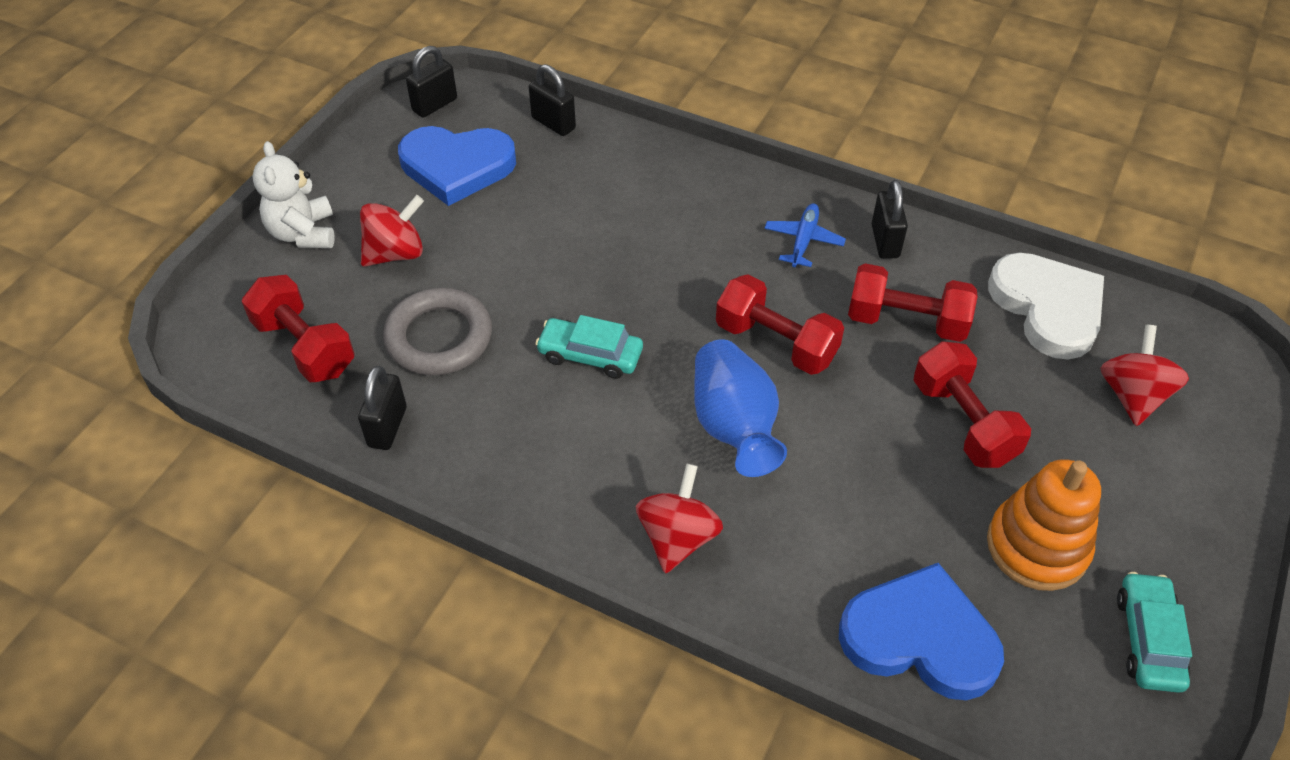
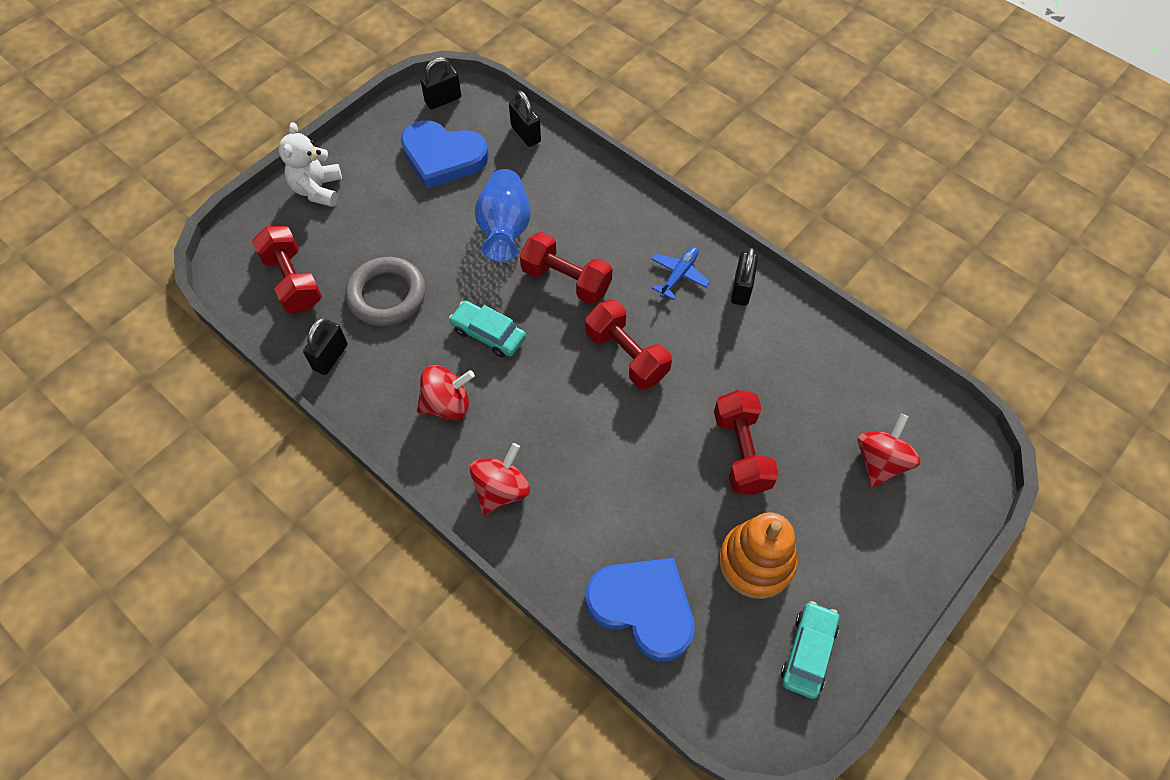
camera: 15 degrees right, 10 degrees up
red spinning top [360,195,424,267] -> red spinning top moved to [417,365,475,420]
blue vase [694,339,787,477] -> blue vase moved to [475,169,531,262]
red dumbbell [848,263,978,342] -> red dumbbell moved to [520,232,612,305]
white heart [988,253,1104,359] -> none

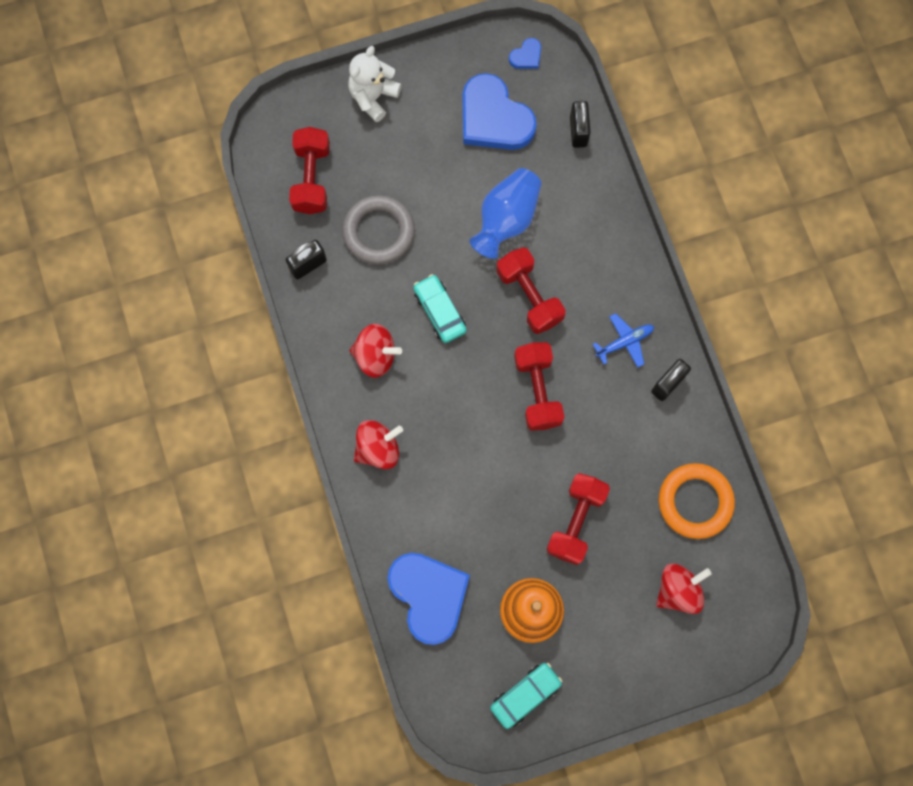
camera: 30 degrees right, 15 degrees up
black padlock [420,57,461,110] -> blue heart [509,38,541,69]
none -> orange ring [659,463,735,539]

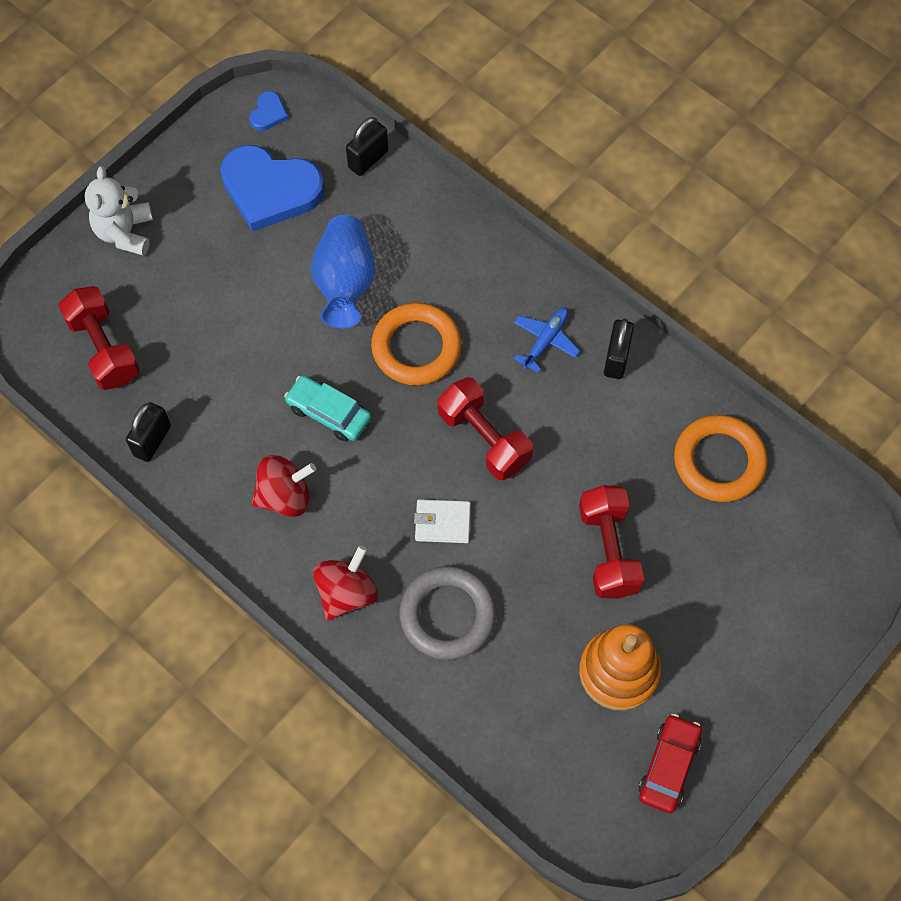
camera: 30 degrees left, 10 degrees down
grey ring [342,195,415,264] -> grey ring moved to [399,566,496,660]
blue heart [387,553,470,645] -> none
turquoise car [490,663,562,729] -> red car [639,714,702,813]
red dumbbell [496,247,565,334] -> orange ring [371,303,462,385]
black padlock [570,100,591,148] -> black padlock turned 75 degrees clockwise [346,117,388,176]
red spinning top [656,563,712,614] -> none
none -> white wallet [414,499,471,543]

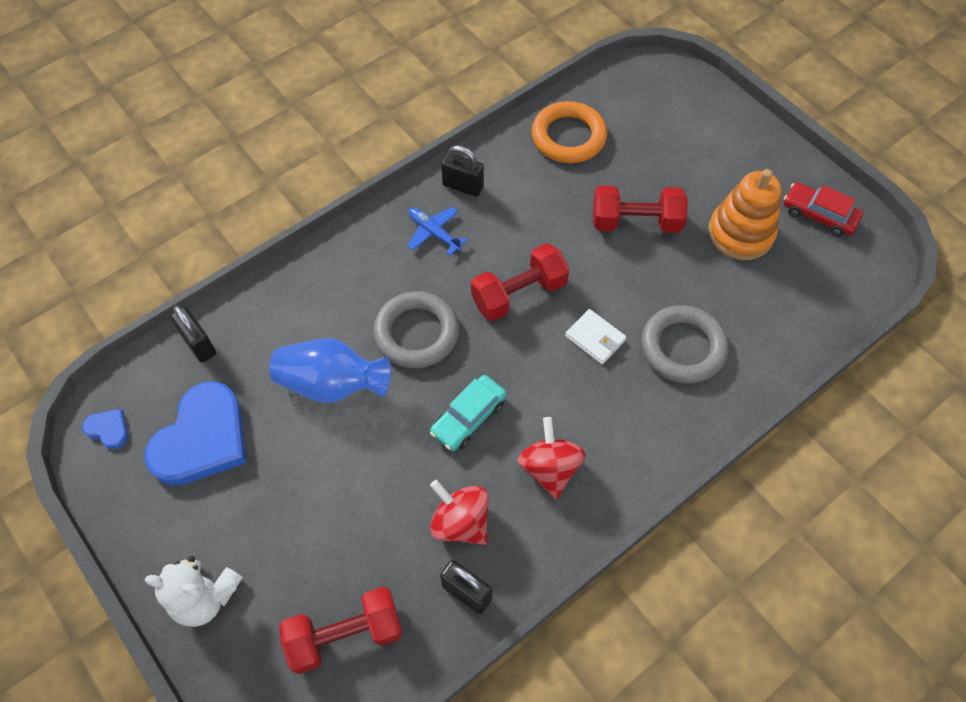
camera: 80 degrees left, 5 degrees down
red spinning top [313,545,378,621] -> red spinning top moved to [430,480,489,545]
orange ring [371,303,462,385] -> grey ring [373,291,459,368]
white wallet [414,499,471,543] -> white wallet turned 60 degrees counterclockwise [565,309,627,364]

